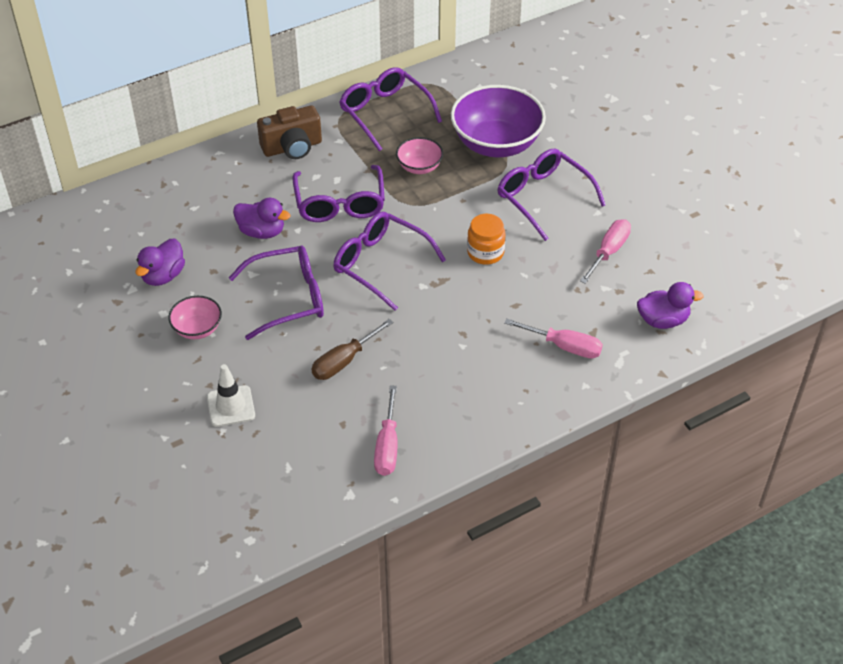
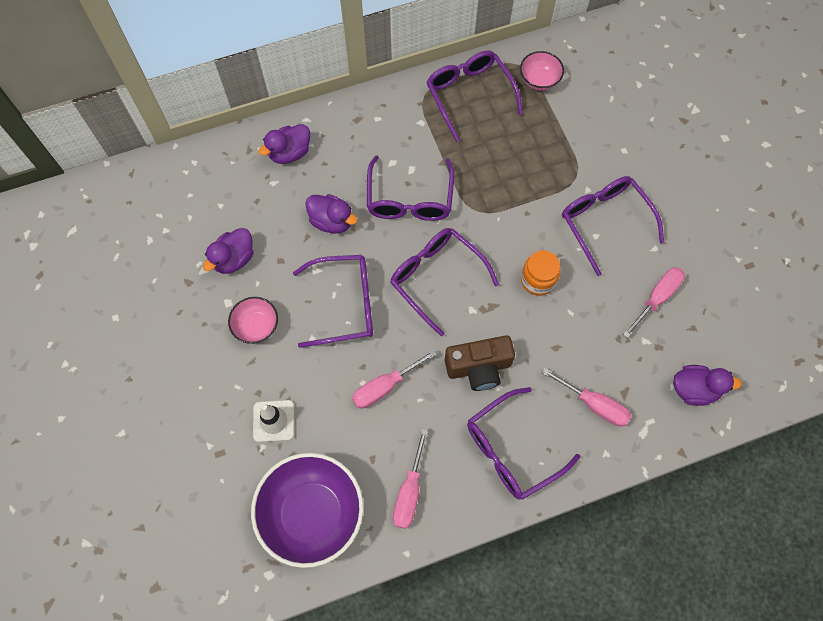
camera: 10 degrees right, 20 degrees up
brown camera [257,106,322,159] -> brown camera moved to [445,335,515,391]
brown screwdriver [311,319,393,380] -> pink screwdriver [352,349,437,409]
pink bowl [396,137,443,174] -> pink bowl moved to [520,51,564,90]
purple bowl [451,85,546,157] -> purple bowl moved to [251,453,364,568]
none -> purple duck [259,124,310,164]
none -> purple glasses [467,387,580,500]

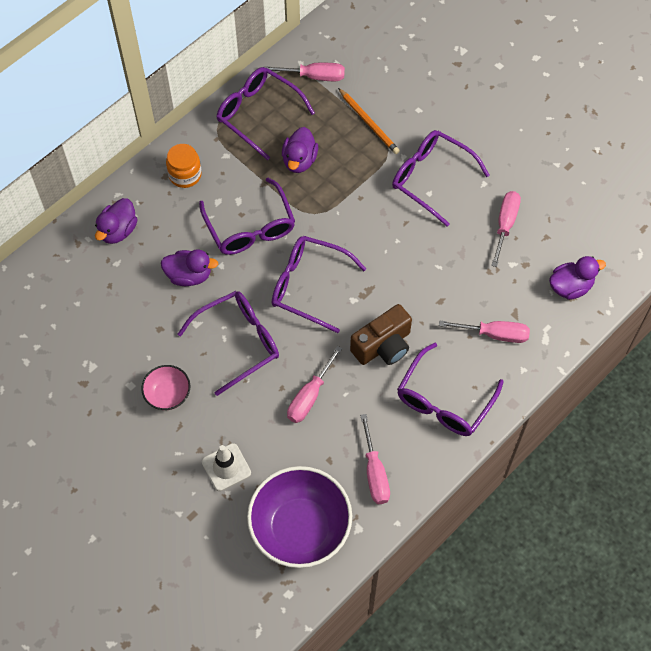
camera: 25 degrees left, 5 degrees down
purple duck [203,228,254,274] -> purple duck moved to [282,127,318,173]
pink bowl [520,51,564,90] -> pink screwdriver [263,63,345,81]
orange jar [521,251,561,296] -> orange jar moved to [166,144,202,188]
none -> orange pencil [338,88,400,154]

